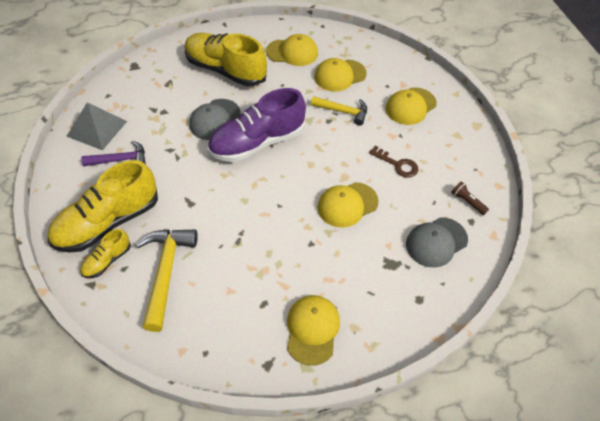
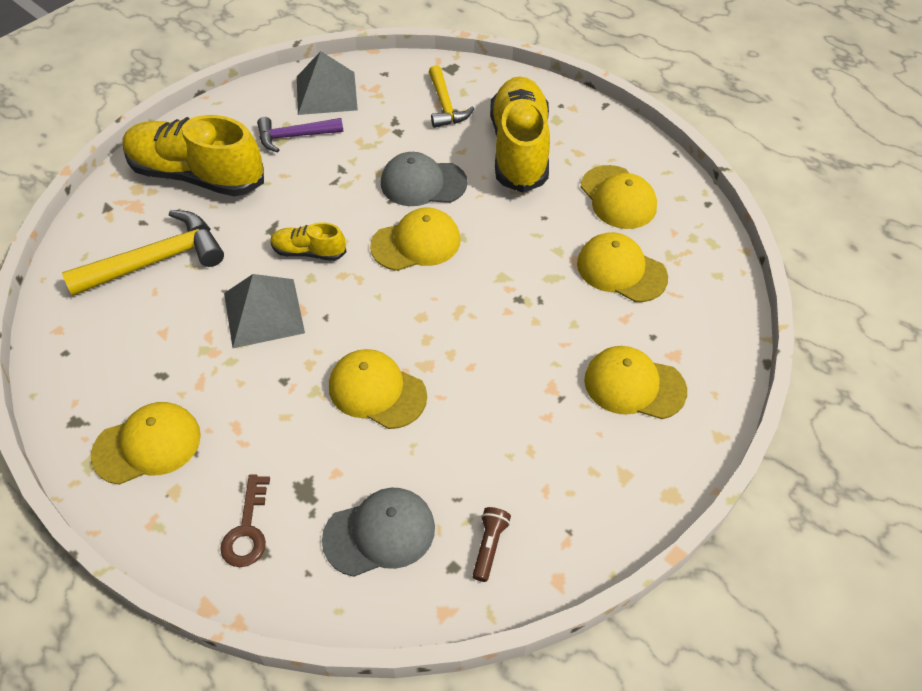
camera: 60 degrees right, 0 degrees up
yellow shoe [80,229,131,278] -> yellow shoe moved to [270,222,347,261]
purple hammer [81,140,146,166] -> purple hammer turned 120 degrees clockwise [257,117,343,152]
purple shoe [208,88,306,162] -> yellow cap [370,208,460,271]
yellow hammer [311,96,367,126] -> yellow hammer moved to [429,65,474,128]
brown key [369,146,418,178] -> brown key moved to [220,475,270,567]
grey cap [406,217,468,268] -> grey cap turned 135 degrees clockwise [322,488,435,577]
none -> grey pyramid [224,274,305,348]

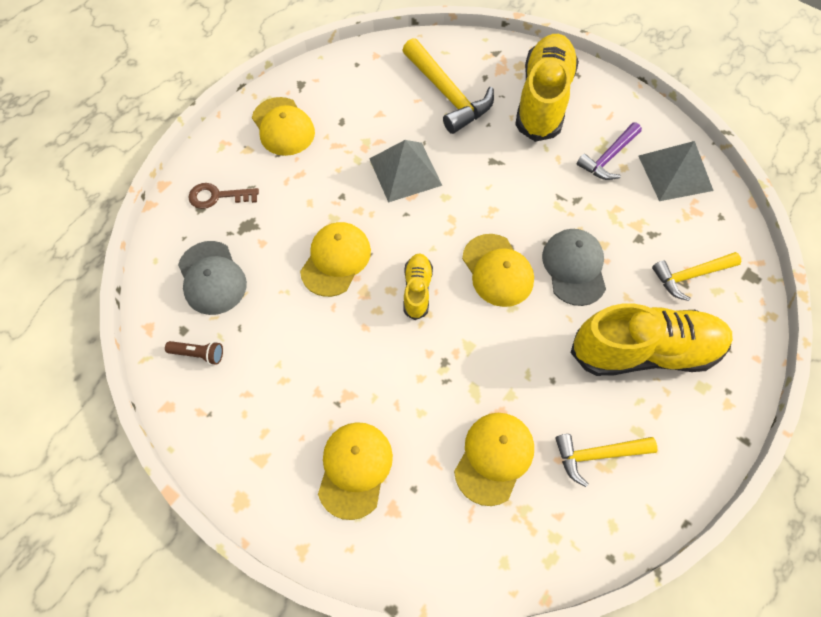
camera: 85 degrees right, 10 degrees up
purple hammer [257,117,343,152] -> purple hammer turned 120 degrees counterclockwise [577,122,642,180]
yellow shoe [270,222,347,261] -> yellow shoe moved to [403,253,433,320]
yellow cap [581,165,657,229] -> yellow hammer [555,434,657,487]

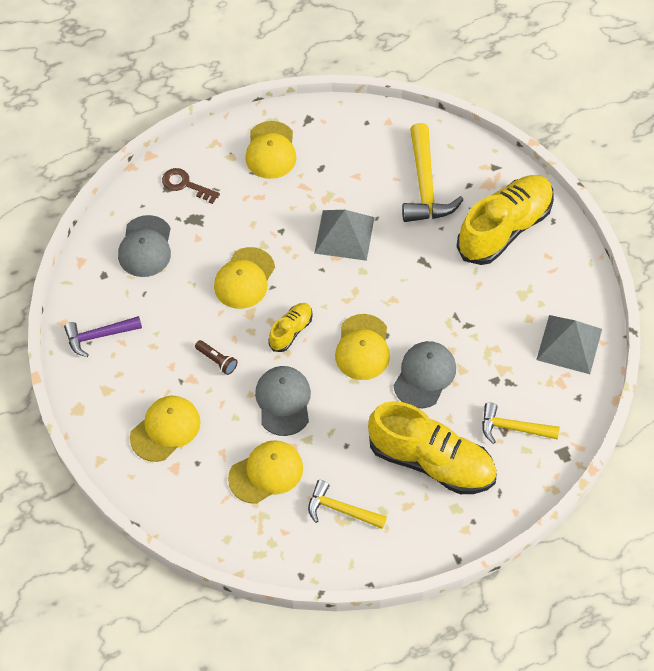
camera: 30 degrees right, 5 degrees down
brown flashlight [165,341,223,365] -> brown flashlight moved to [195,340,238,375]
yellow cap [300,222,371,297] -> yellow cap turned 150 degrees clockwise [214,247,275,309]
purple hammer [577,122,642,180] -> purple hammer moved to [64,316,142,357]
none -> grey cap [255,366,311,436]

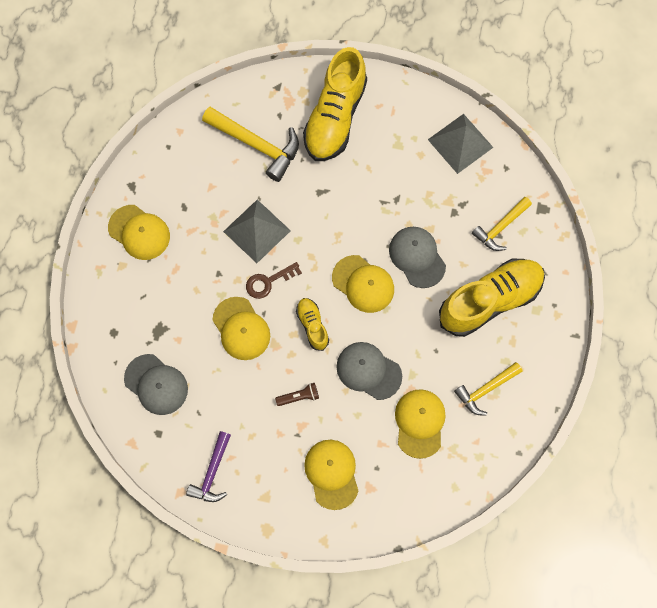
camera: 55 degrees left, 15 degrees up
brown key [162,168,220,204] -> brown key moved to [246,262,302,299]
yellow shoe [456,175,554,265] -> yellow shoe turned 150 degrees counterclockwise [303,47,367,161]

